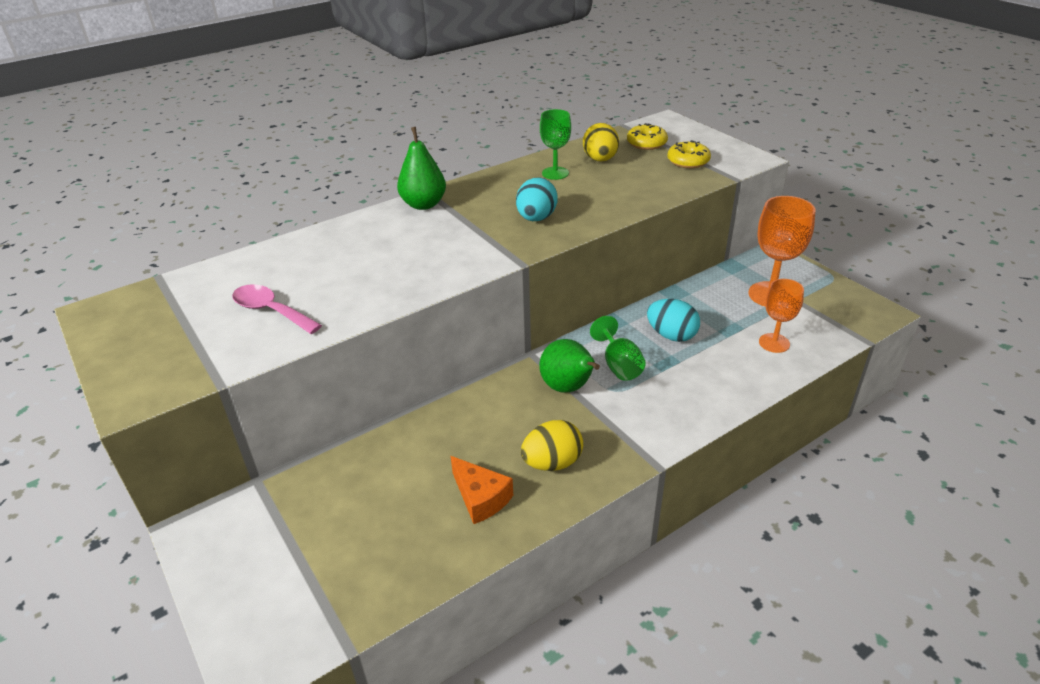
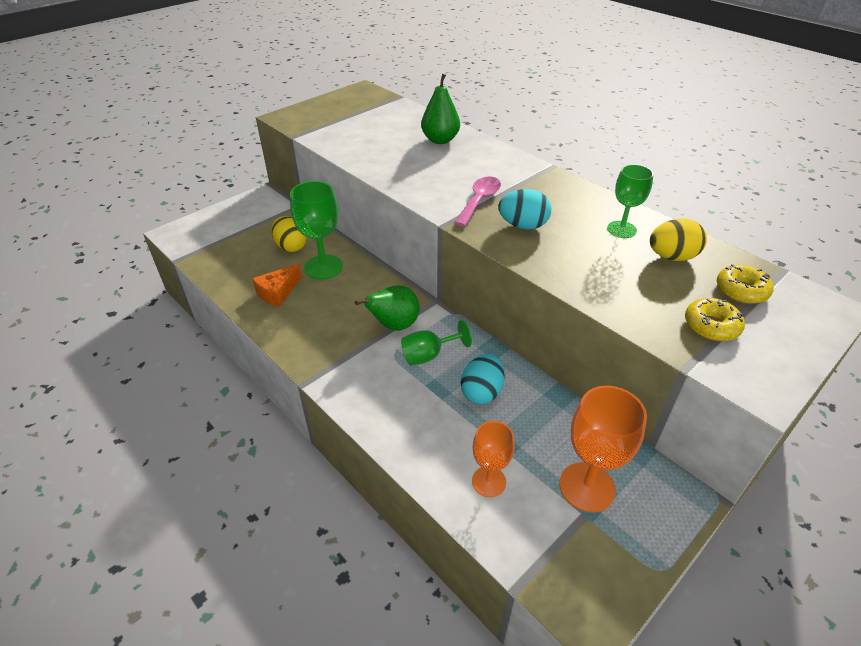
camera: 80 degrees right, 5 degrees up
pink spoon [232,284,322,334] -> pink spoon moved to [454,176,501,227]
green pear [397,127,446,210] -> green pear moved to [421,74,460,144]
yellow egg [521,420,583,471] -> yellow egg moved to [271,216,307,252]
none -> green goblet [290,181,343,279]

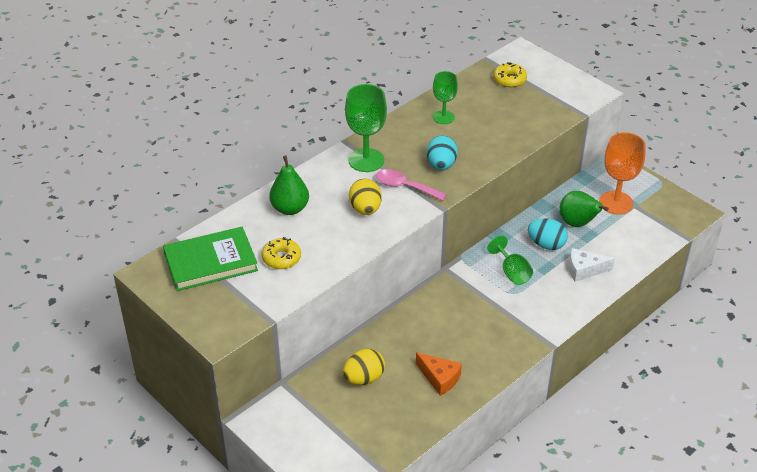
camera: 90 degrees left, 0 degrees up
green goblet [290,181,343,279] -> green goblet moved to [345,84,387,172]
green pear [355,285,420,331] -> green pear moved to [559,191,609,227]
orange goblet [472,421,515,497] -> none
yellow egg [650,218,707,261] -> yellow egg moved to [349,179,382,215]
yellow donut [685,298,745,341] -> yellow donut moved to [262,237,301,269]
none -> green book [163,227,258,291]
none -> white cheese [569,248,615,282]

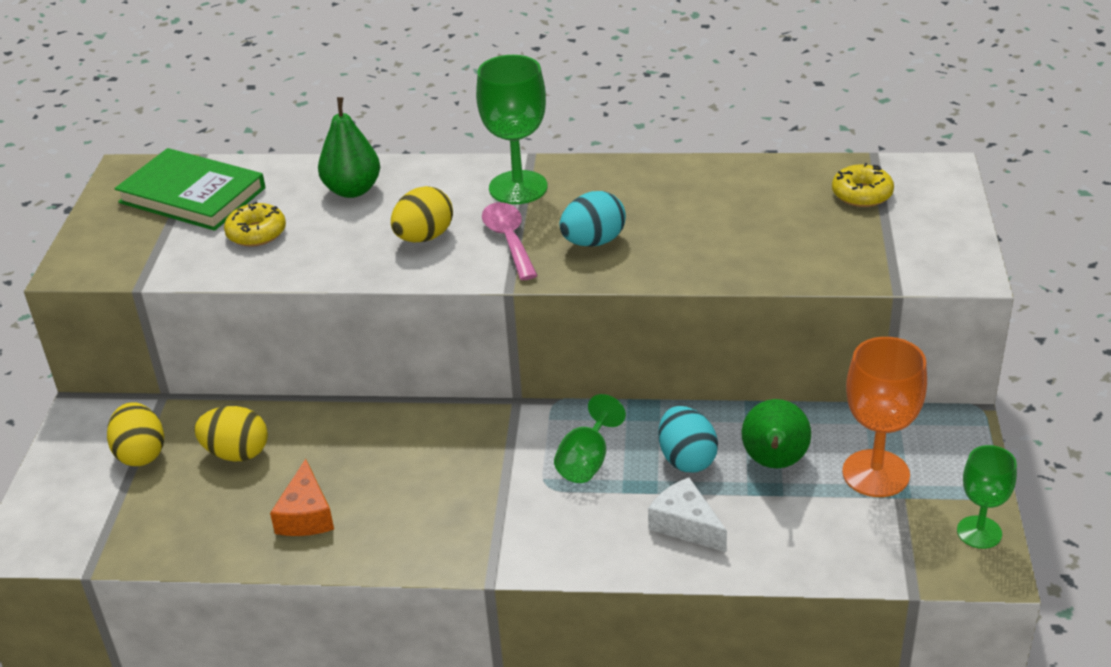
camera: 50 degrees right, 5 degrees down
green goblet [433,71,458,124] -> green goblet moved to [957,445,1017,549]
none -> yellow egg [107,402,164,466]

